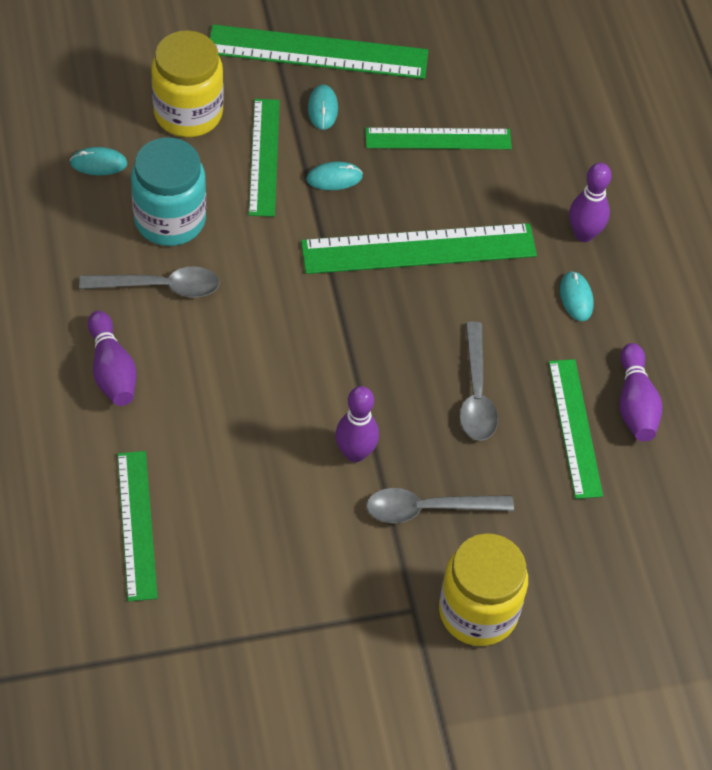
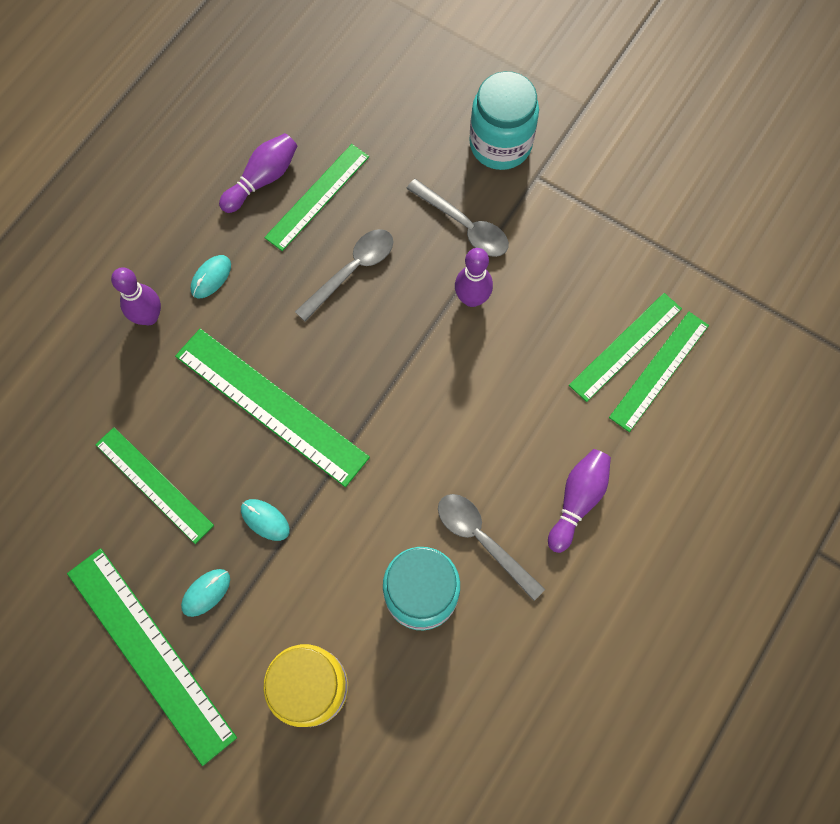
camera: 130 degrees left, 15 degrees up
turquoise mouse [70,147,128,175] -> none
green ruler [249,99,280,217] -> green ruler moved to [569,293,682,402]
yellow jar [439,533,528,646] -> turquoise jar [469,71,539,170]

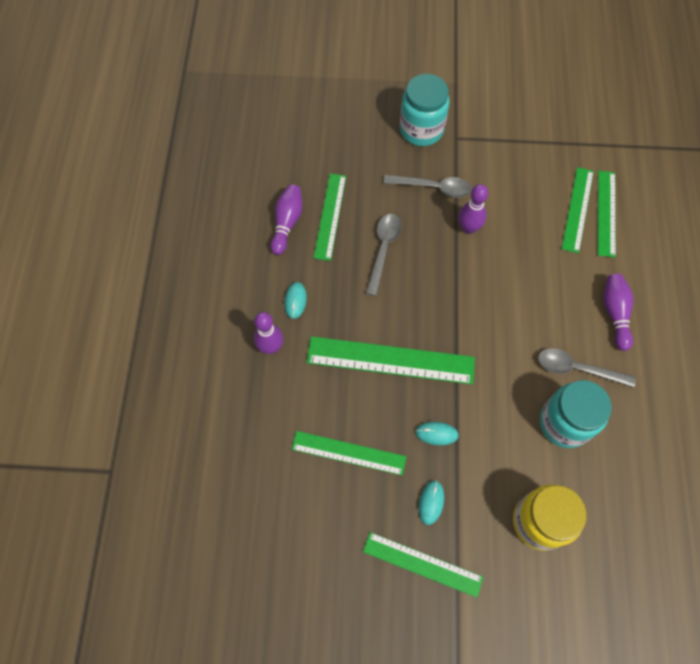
camera: 30 degrees left, 5 degrees down
green ruler [67,548,237,766] -> green ruler [363,532,483,598], size x0.65

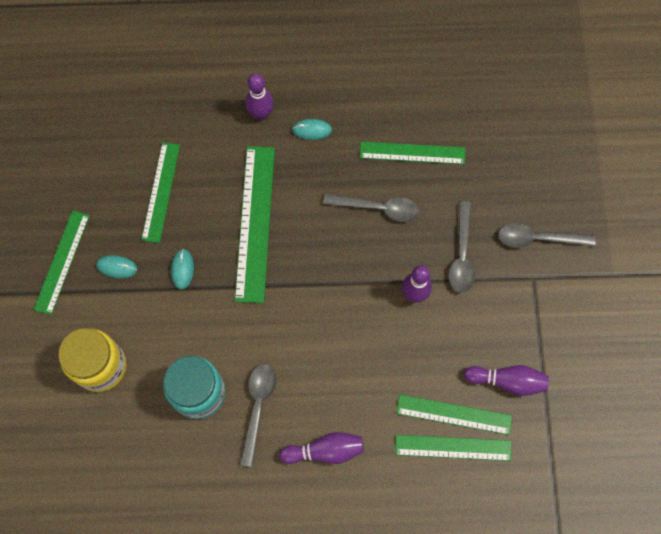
camera: 85 degrees right, 5 degrees up
purple bowling pin [270,184,303,255] -> purple bowling pin moved to [464,365,549,396]
turquoise jar [400,74,449,146] -> grey spoon [498,223,596,248]

